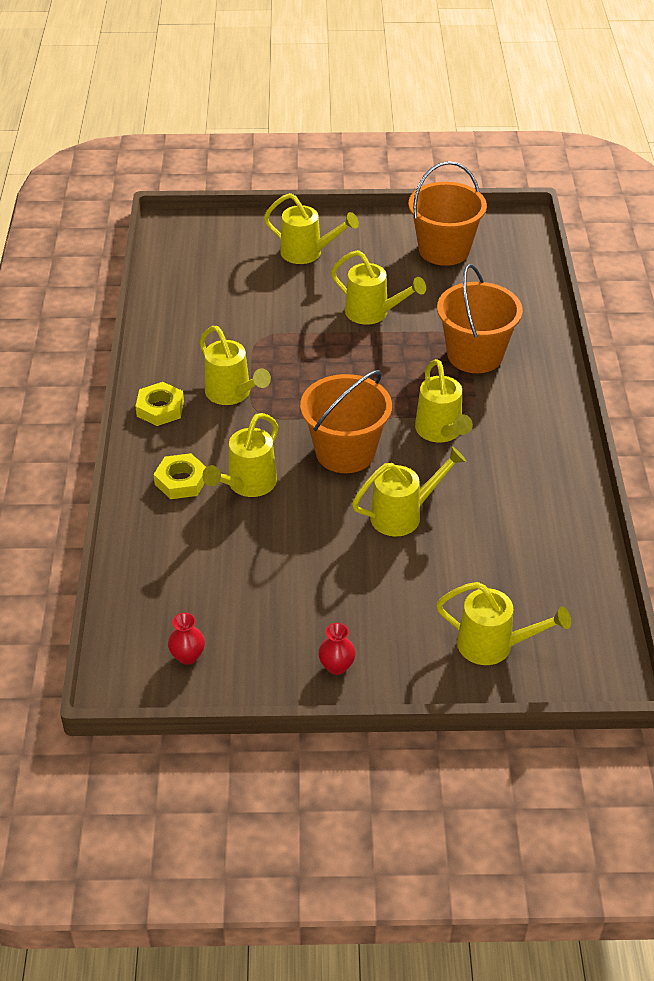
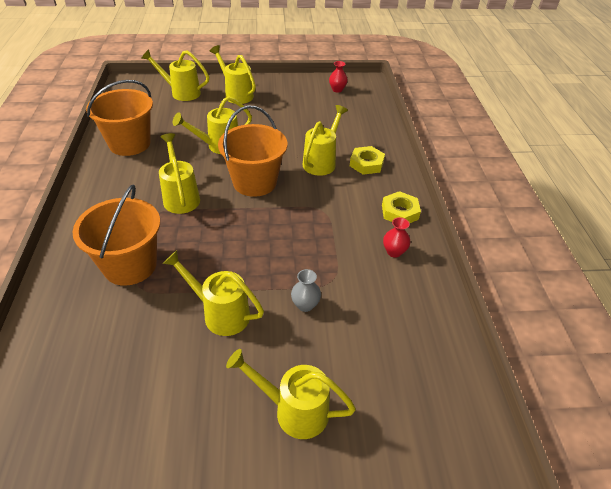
camera: 175 degrees right, 0 degrees up
yellow watering can [199,326,271,405] -> yellow watering can moved to [210,45,256,104]
red vase [318,623,356,675] -> red vase moved to [383,217,410,258]
orange bucket [408,161,487,266] -> orange bucket moved to [86,80,153,156]
none -> grey vase [291,269,321,312]

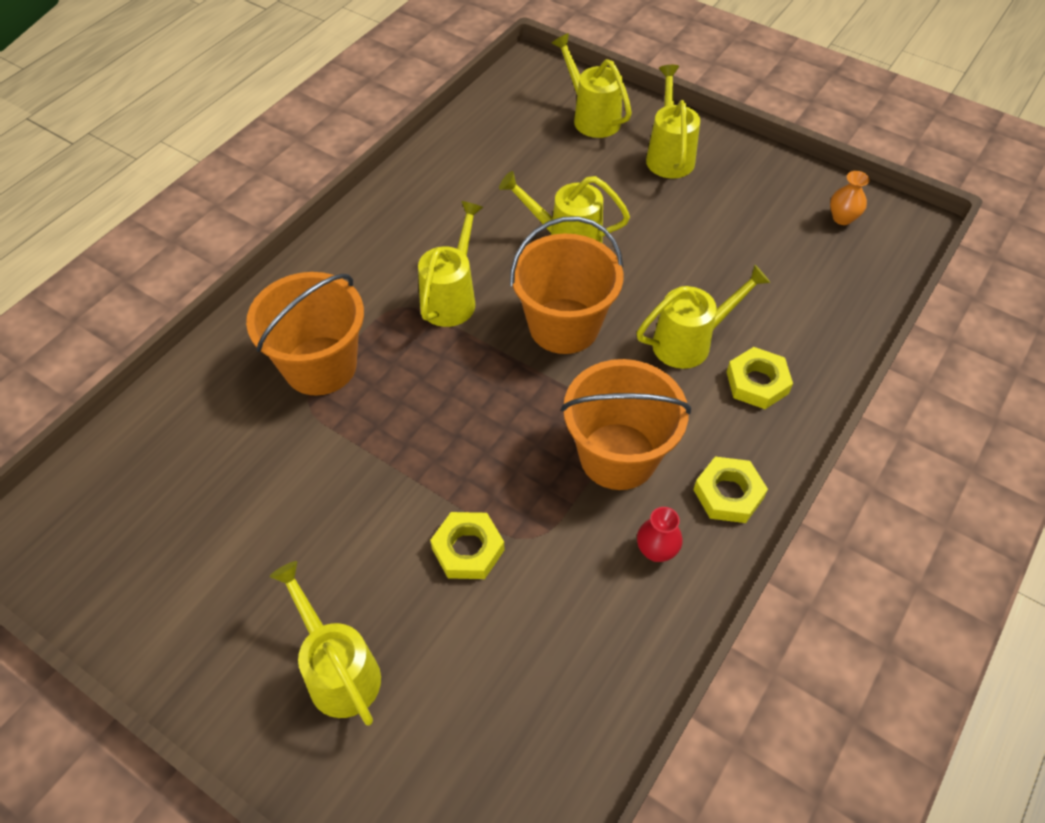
camera: 40 degrees right, 10 degrees up
orange bucket [86,80,153,156] -> orange bucket moved to [561,359,691,490]
yellow watering can [163,250,264,336] -> none
grey vase [291,269,321,312] -> yellow nut [430,512,504,579]
red vase [329,61,348,93] -> orange vase [830,171,870,225]

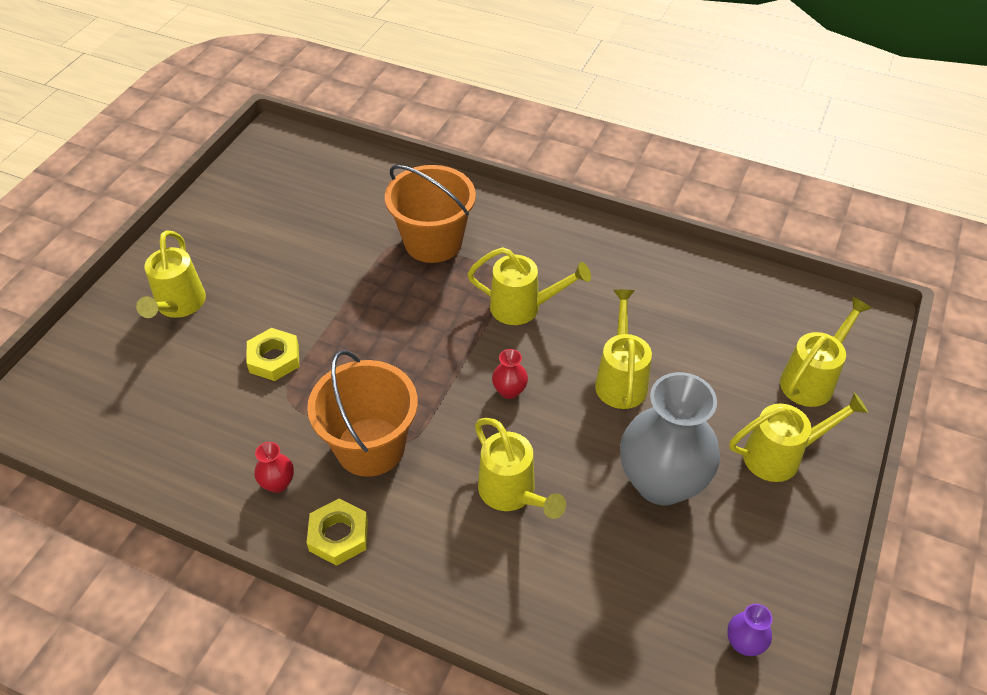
camera: 80 degrees right, 5 degrees down
yellow watering can [270,561,381,726] -> yellow watering can turned 135 degrees clockwise [136,230,206,318]
orange bucket [510,216,623,354] -> red vase [492,349,528,399]
yellow nut [727,347,793,409] -> none
orange vase [830,171,870,225] -> purple vase [727,604,772,656]
none -> grey vase [620,372,720,505]

